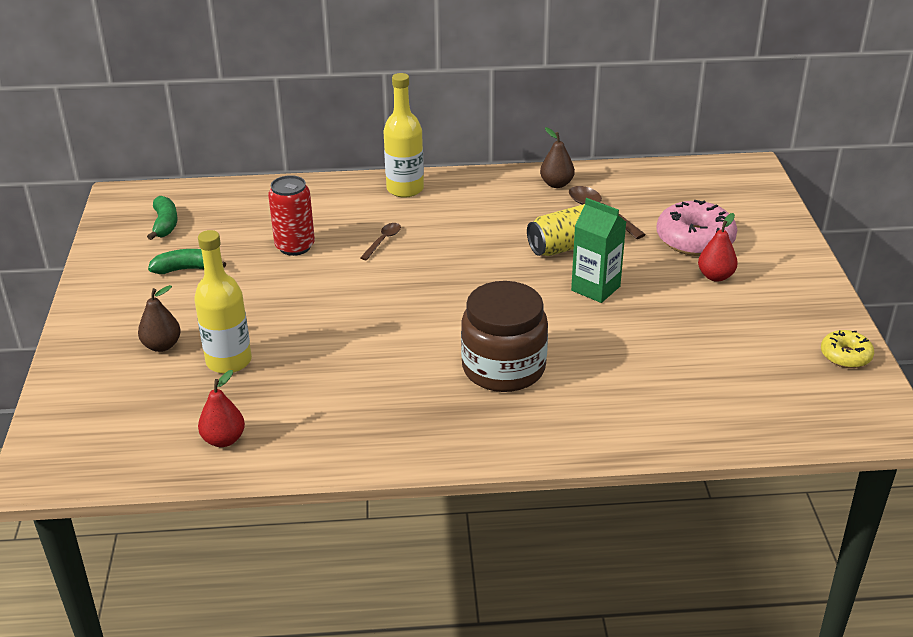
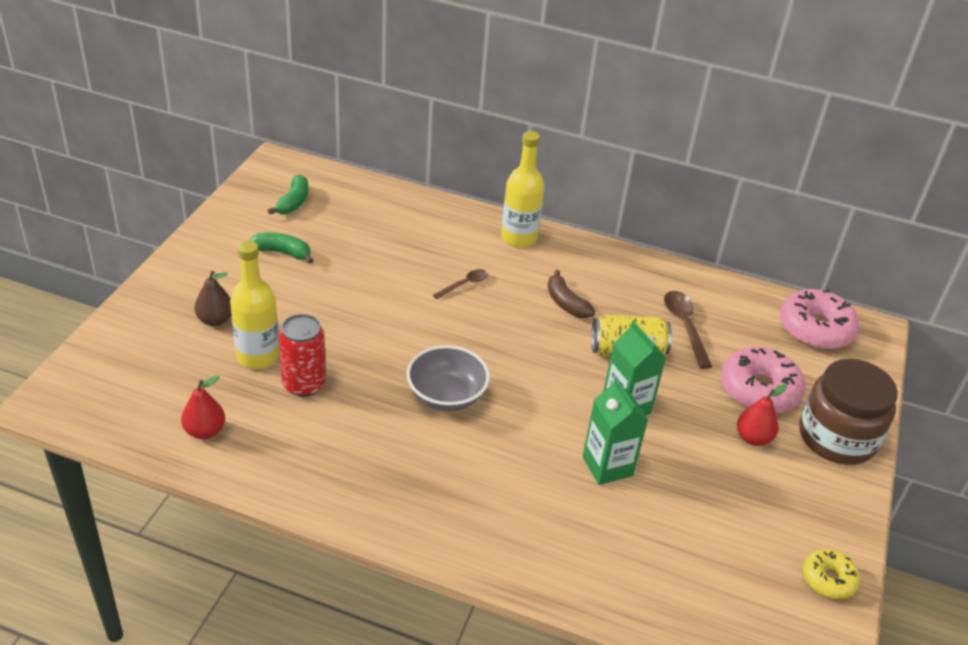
camera: 20 degrees right, 5 degrees up
red can [268,175,315,256] -> red can moved to [278,314,326,397]
brown jar [461,281,548,392] -> brown jar moved to [799,359,898,465]
brown pear [540,127,575,188] -> none
none -> grey bowl [406,345,490,411]
none -> brown banana [548,270,595,318]
none -> green carton [582,378,648,485]
none -> pink donut [780,289,859,349]

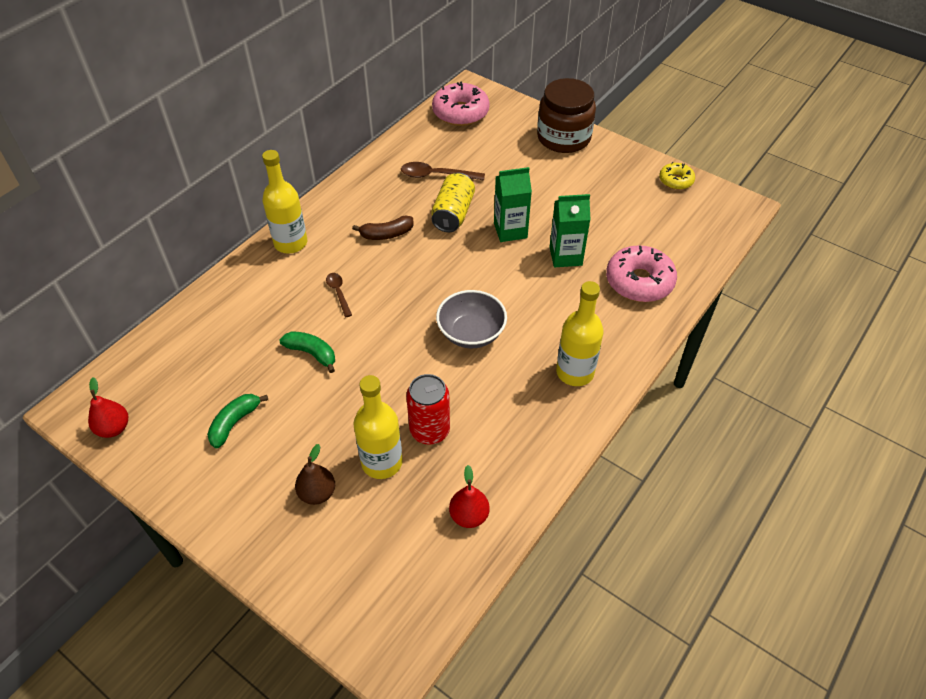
camera: 70 degrees left, 10 degrees up
green banana [267,174,308,215] -> green banana moved to [280,331,335,373]
pink donut [721,347,806,413] -> pink donut moved to [606,245,677,302]
red pear [737,384,787,446] -> red pear moved to [88,377,128,438]
none -> yellow bottle [556,281,603,386]

